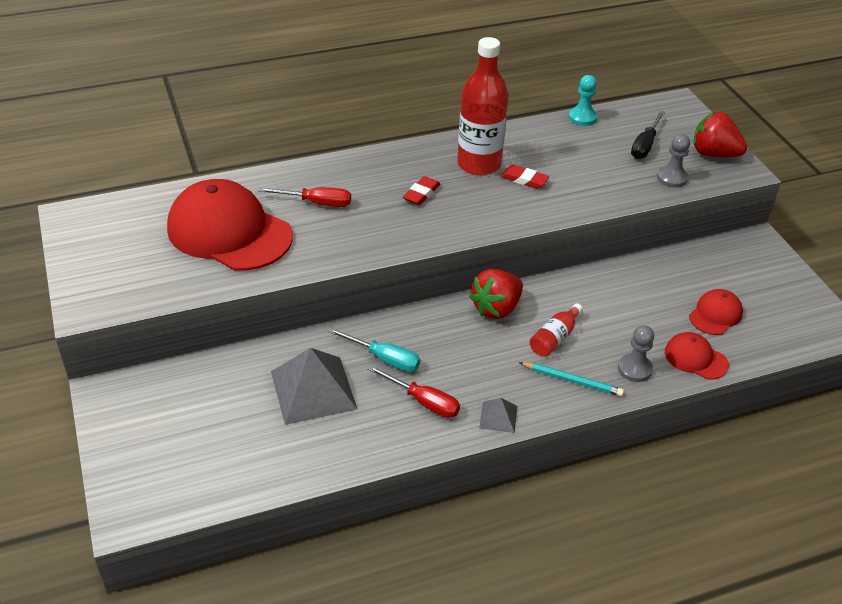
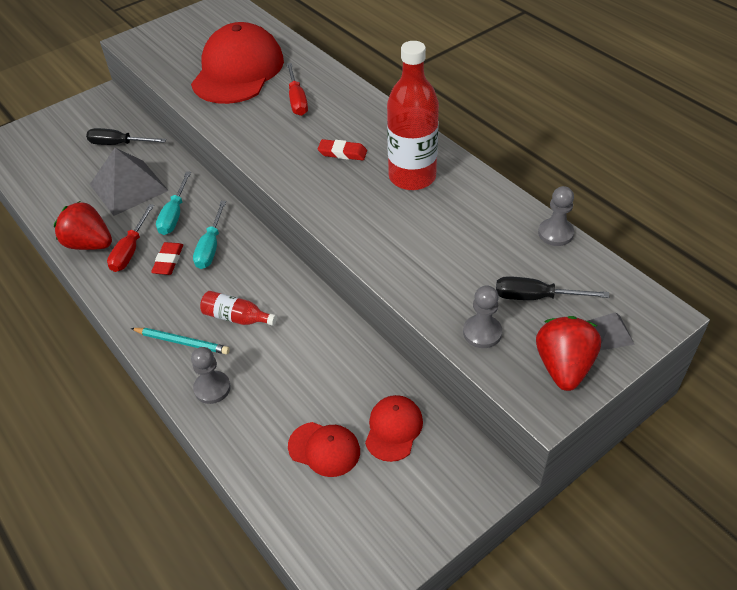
camera: 75 degrees right, 5 degrees up
red strawberry [469,269,523,319] -> red strawberry moved to [54,201,112,250]
grey pyramid [479,398,517,433] -> grey pyramid moved to [588,312,635,351]
red eraser [501,165,549,189] -> red eraser moved to [151,242,183,275]
turquoise pencil [519,362,624,396] -> turquoise pencil turned 75 degrees counterclockwise [131,328,230,354]
turquoise pawn [569,75,597,126] -> grey pawn [538,186,574,246]
red cap [665,332,729,380] -> red cap moved to [365,395,423,462]
none -> black screwdriver [86,128,166,145]
none -> turquoise screwdriver [193,201,226,269]

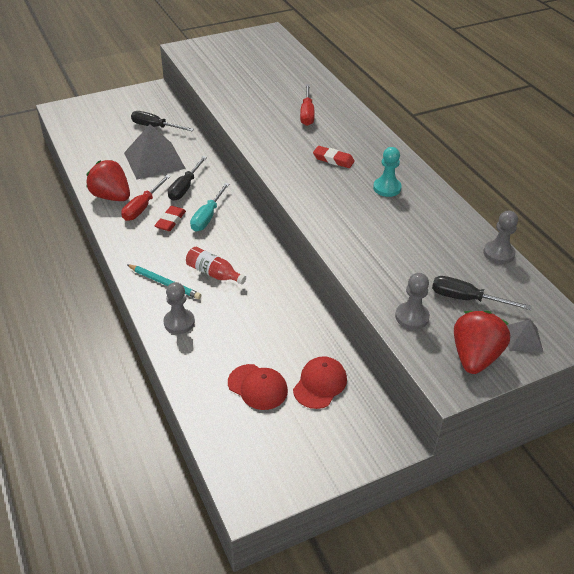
camera: 10 degrees right, 5 degrees down
turquoise screwdriver [156,171,191,235] -> black screwdriver [168,156,207,201]
red cap [191,22,284,104] -> none
red bottle [387,41,439,190] -> turquoise pawn [373,147,402,197]

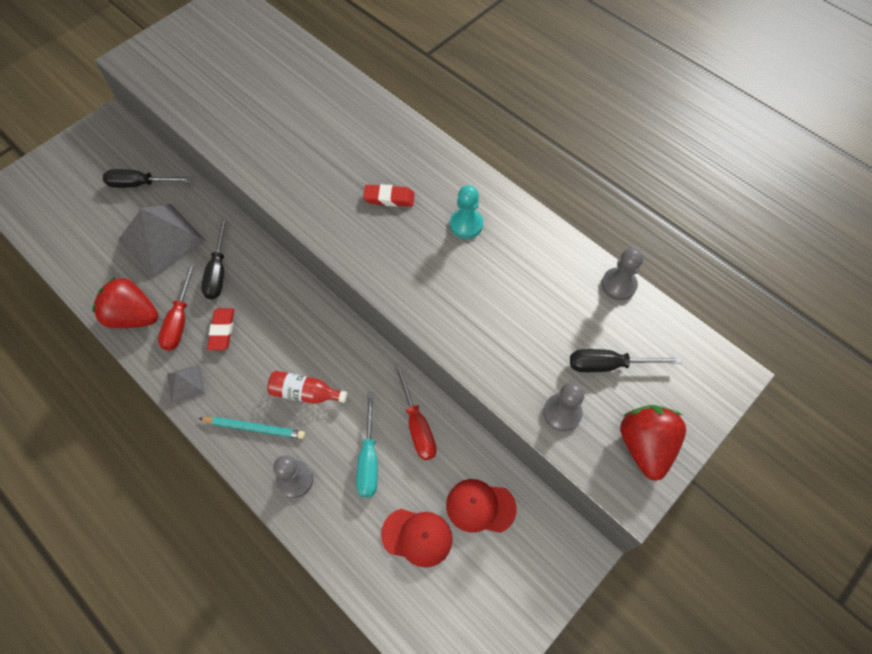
camera: 20 degrees left, 20 degrees up
turquoise screwdriver [190,183,229,231] -> turquoise screwdriver moved to [356,393,378,497]
red cap [293,356,347,409] -> red cap turned 90 degrees counterclockwise [446,479,517,533]
red screwdriver [300,84,315,126] -> red screwdriver moved to [394,364,437,460]
grey pyramid [507,319,543,352] -> grey pyramid moved to [167,365,205,403]

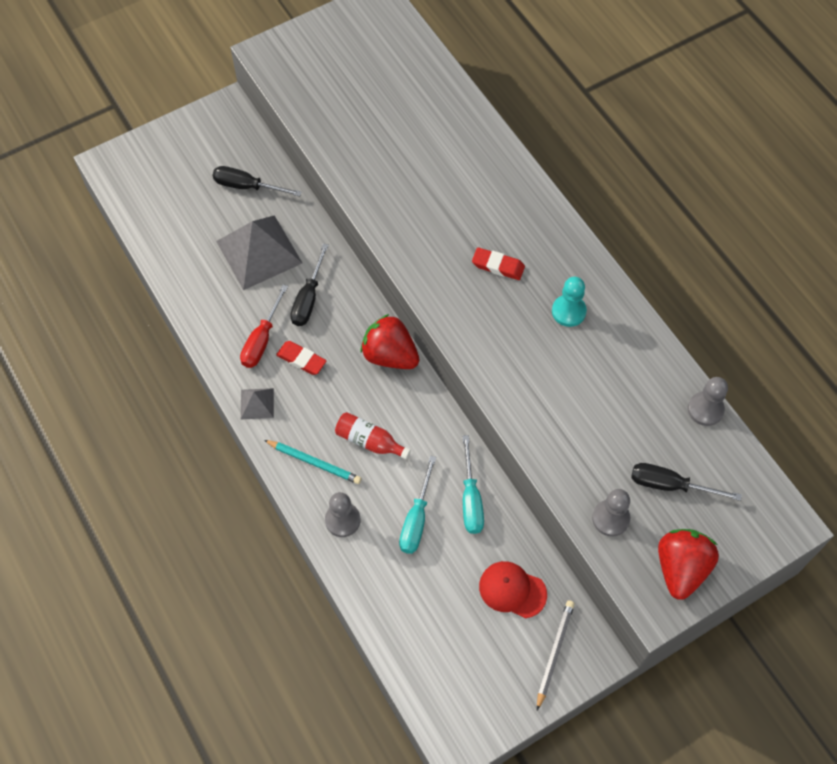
camera: 15 degrees right, 0 degrees up
red strawberry [92,276,158,328] -> red strawberry moved to [361,314,420,369]
red eraser [207,308,234,350] -> red eraser turned 75 degrees counterclockwise [276,341,327,375]
red cap [381,509,452,567] -> none
red screwdriver [394,364,437,460] -> turquoise screwdriver [463,435,484,534]
none -> grey pencil [537,601,575,710]

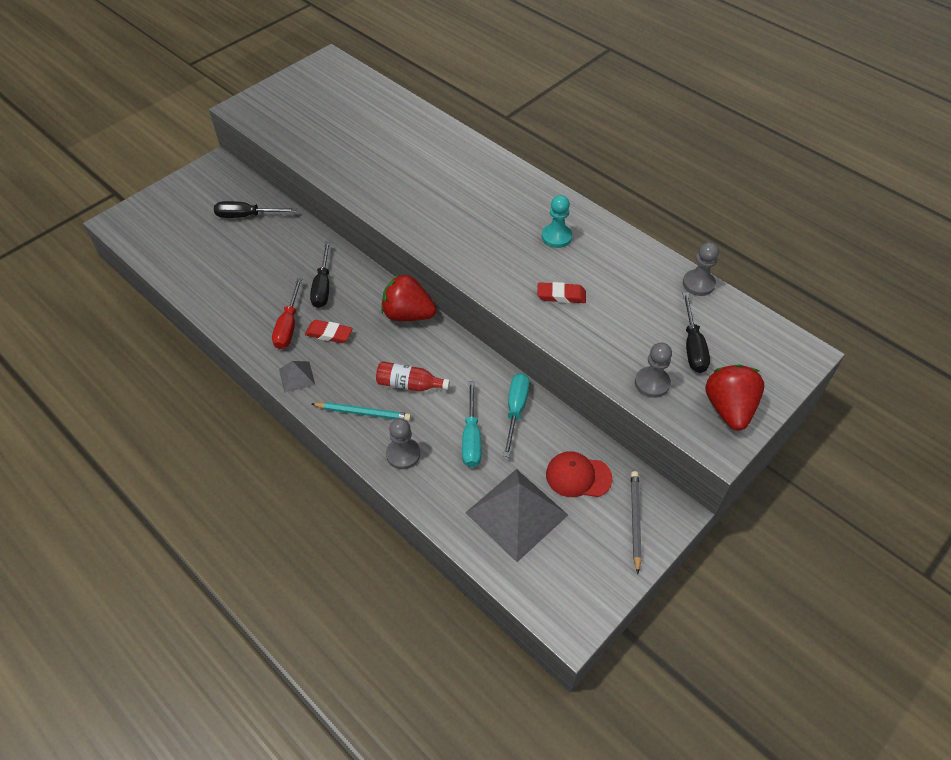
camera: 15 degrees left, 10 degrees down
grey pyramid [216,215,302,290] -> grey pyramid moved to [465,469,568,562]
turquoise screwdriver [463,435,484,534] -> turquoise screwdriver turned 150 degrees counterclockwise [503,373,530,457]
red eraser [472,247,525,280] -> red eraser moved to [537,282,586,303]
black screwdriver [631,463,742,501] -> black screwdriver turned 90 degrees counterclockwise [683,292,710,373]

